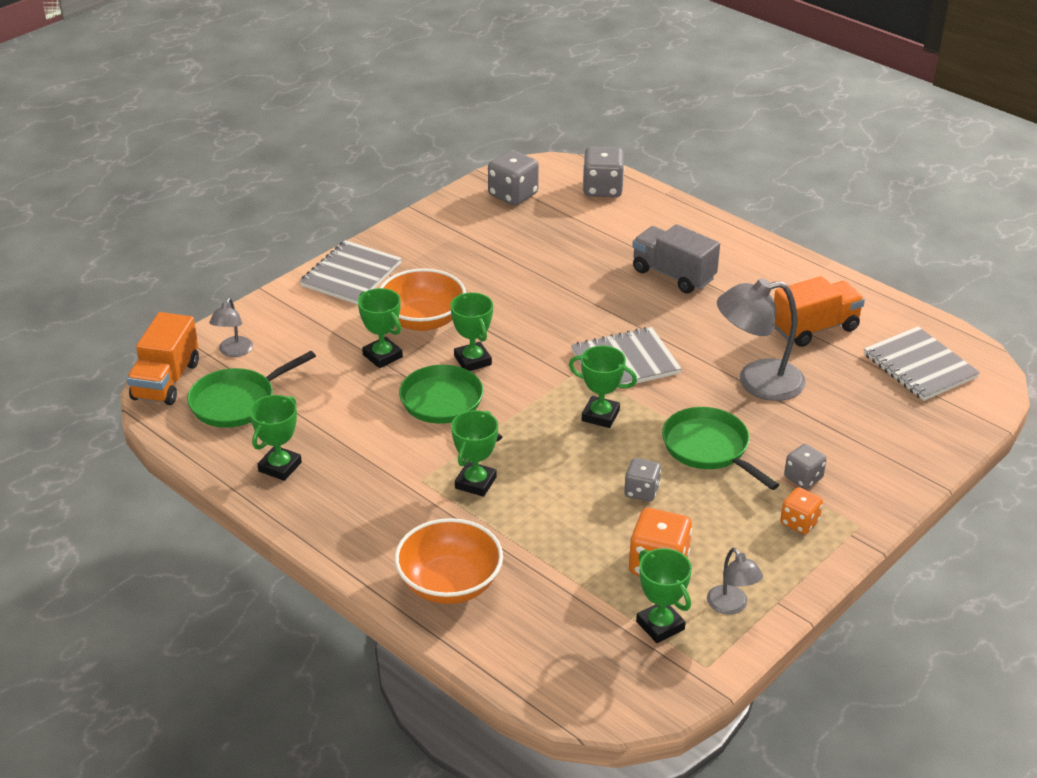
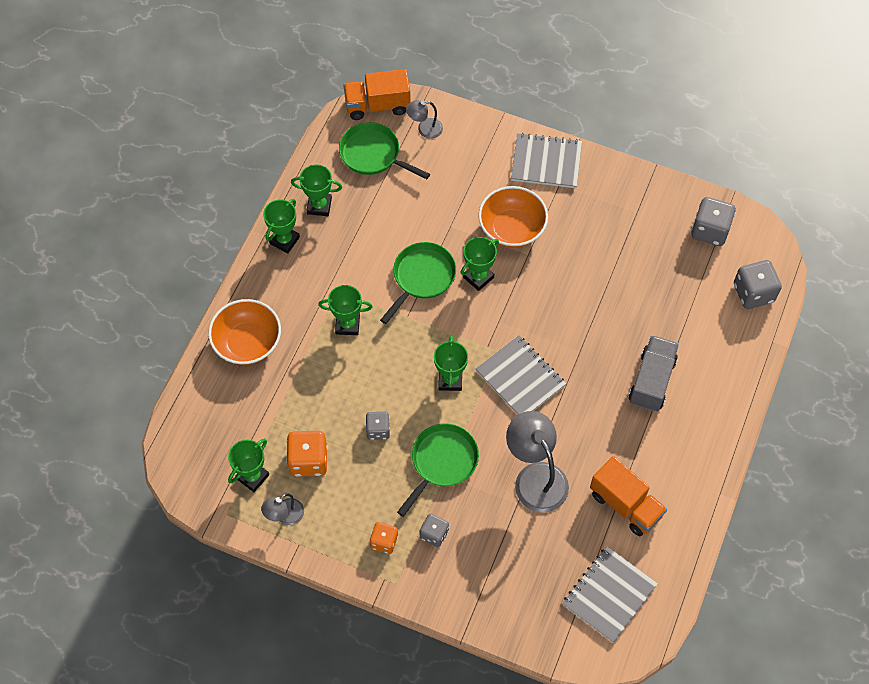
camera: 70 degrees right, 25 degrees up
green trophy [358,288,403,368] -> green trophy moved to [263,199,300,253]

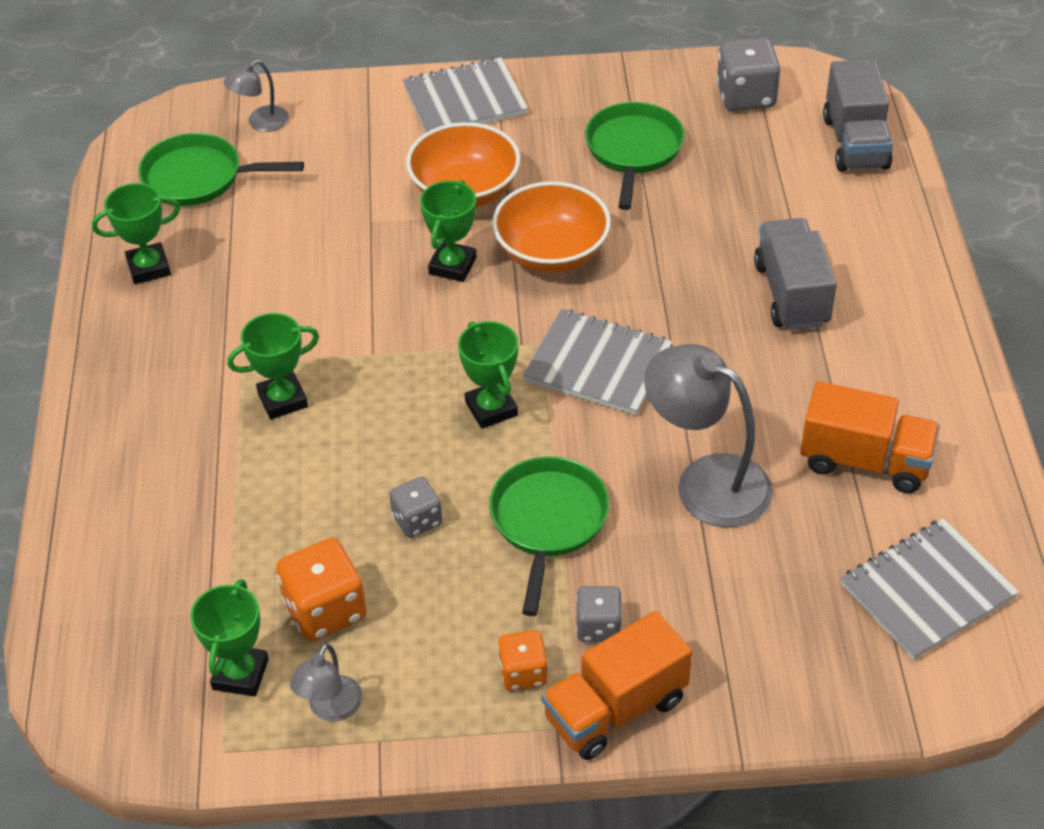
camera: 25 degrees left, 15 degrees down
orange bowl [208,299,281,365] -> orange bowl moved to [492,181,611,273]
green trophy [263,199,300,253] -> none
orange truck [343,69,411,120] -> orange truck moved to [541,611,692,760]
green pan [380,242,456,324] -> green pan moved to [585,102,684,210]
grey notebook [562,546,658,643] -> grey notebook turned 45 degrees clockwise [841,518,1019,660]
grey dice [734,260,782,309] -> grey truck [823,59,893,172]

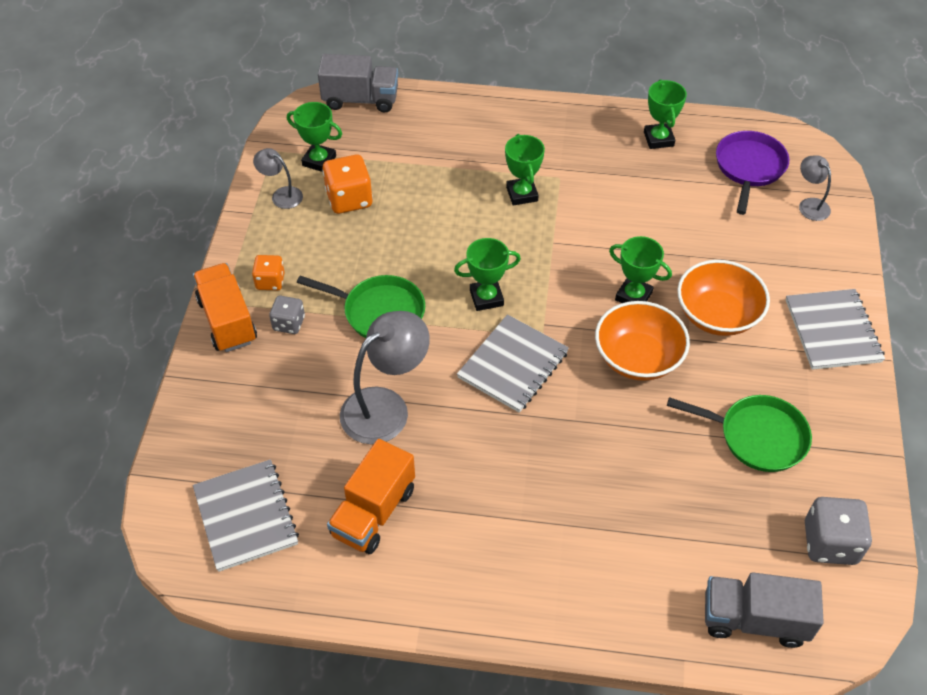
camera: 100 degrees right, 5 degrees up
green pan [138,133,304,206] -> purple pan [716,131,789,215]
grey dice [389,477,442,538] -> none
grey truck [754,218,837,330] -> grey truck moved to [318,54,398,113]

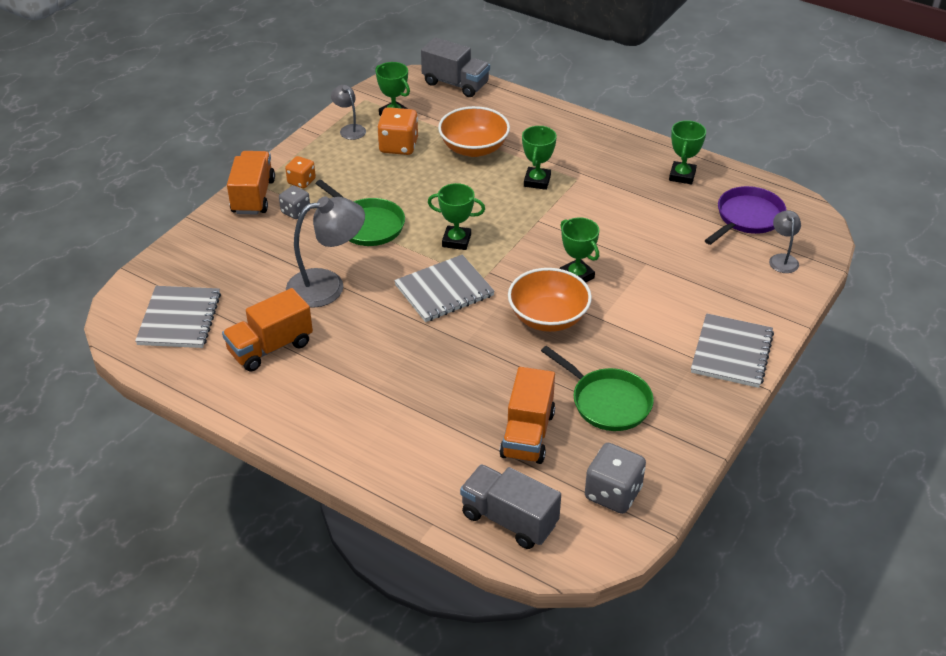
camera: 25 degrees right, 10 degrees down
orange bowl [677,260,770,336] -> orange bowl moved to [438,106,510,157]
none -> orange truck [499,367,555,464]

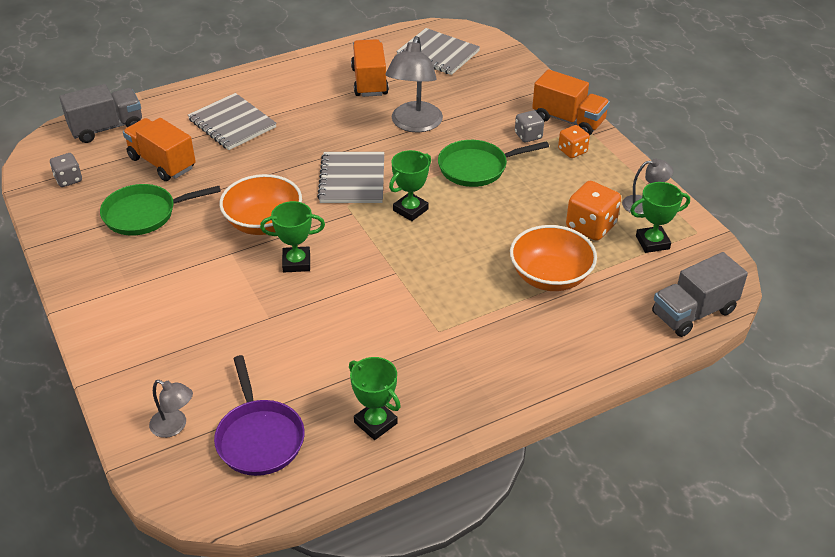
camera: 120 degrees right, 0 degrees up
green trophy [522,126,557,190] -> none
grey dice [585,443,646,514] -> grey dice [50,153,82,187], size x0.62
grey notebook [691,313,774,388] -> grey notebook moved to [188,93,277,150]

